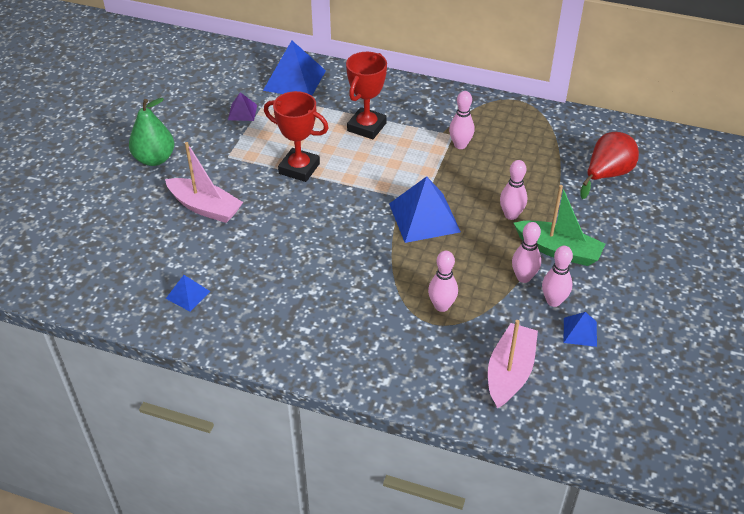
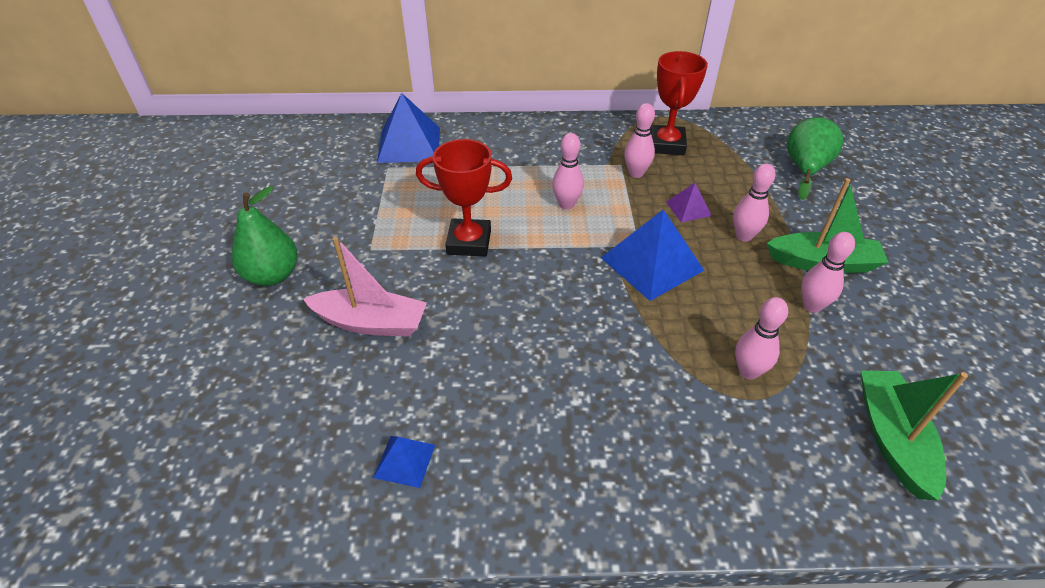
camera: 20 degrees left, 0 degrees up
purple pyramid [228,92,257,121] -> purple pyramid moved to [666,183,712,222]
red trophy [346,52,387,139] -> red trophy moved to [651,51,708,155]
pink boat [488,320,538,409] -> green boat [861,371,968,501]
pink bowling pin [542,246,573,307] -> pink bowling pin moved to [552,133,584,209]
blue pyramid [564,312,597,347] -> none
red pear [581,132,639,199] -> green pear [787,117,843,200]

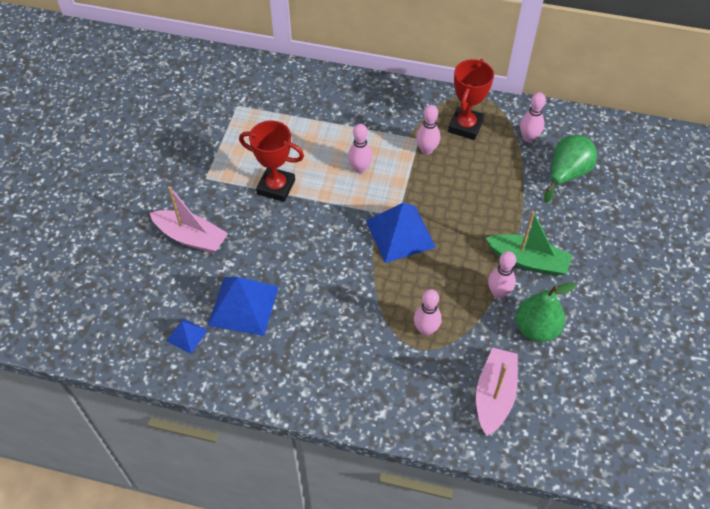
camera: 15 degrees right, 10 degrees up
green pear [232,186,298,286] -> green pear moved to [516,283,576,342]
blue pyramid [377,93,440,163] -> blue pyramid moved to [208,277,278,336]
purple pyramid [666,183,712,222] -> none
pink bowling pin [733,163,776,242] -> pink bowling pin moved to [520,92,546,142]
green boat [861,371,968,501] -> pink boat [476,347,518,436]

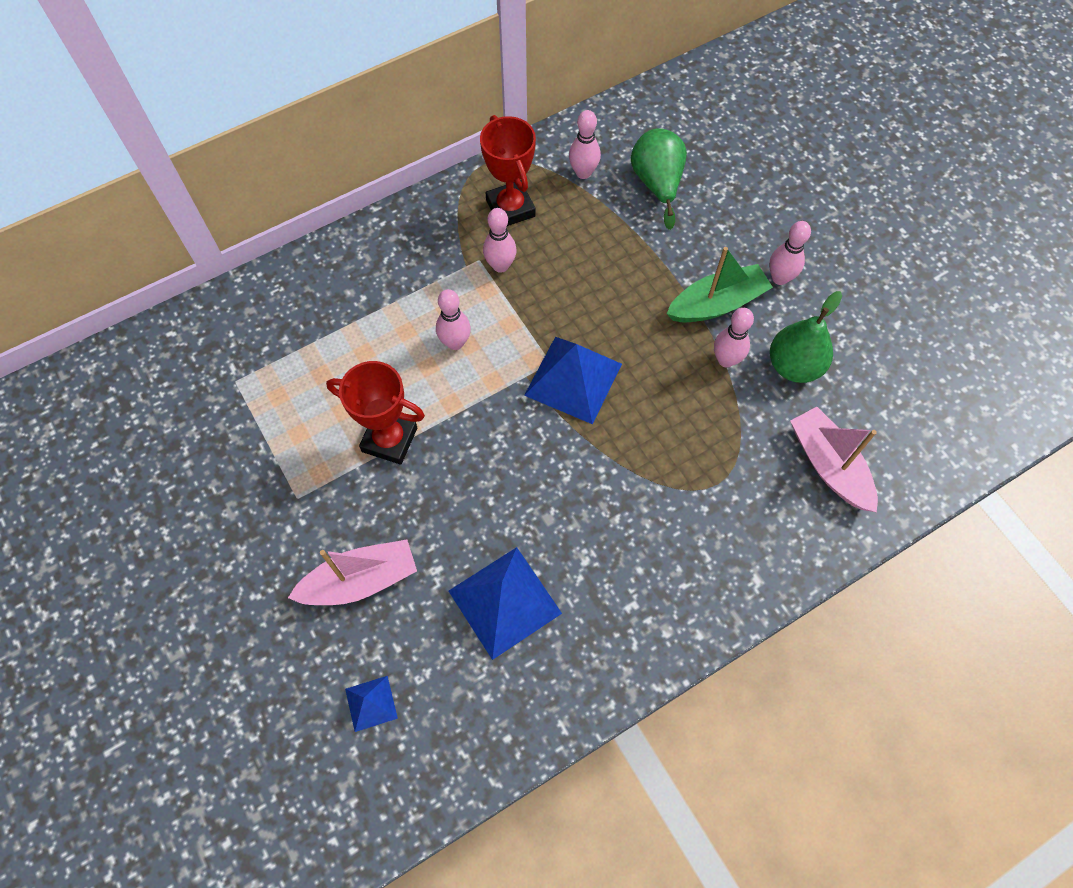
camera: 45 degrees left, 10 degrees up
blue pyramid [167,318,208,354] -> blue pyramid moved to [345,676,398,732]
red trophy [239,120,304,202] -> red trophy turned 45 degrees clockwise [326,361,425,465]
pink bowling pin [414,289,442,336] -> pink bowling pin moved to [769,221,811,285]

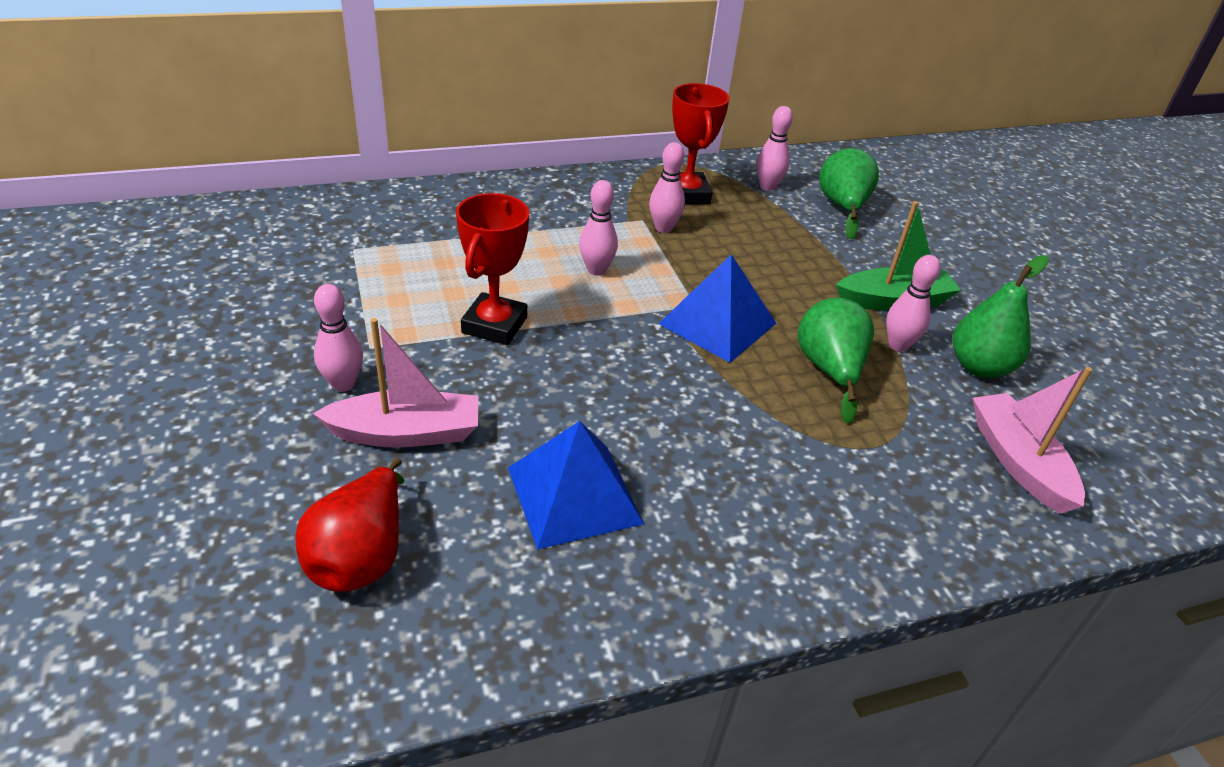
camera: 10 degrees right, 25 degrees down
red trophy [326,361,425,465] -> red trophy turned 75 degrees clockwise [456,193,529,345]
blue pyramid [345,676,398,732] -> red pear [295,458,404,592]
pink bowling pin [769,221,811,285] -> pink bowling pin moved to [314,284,363,392]
none -> green pear [797,297,874,424]

